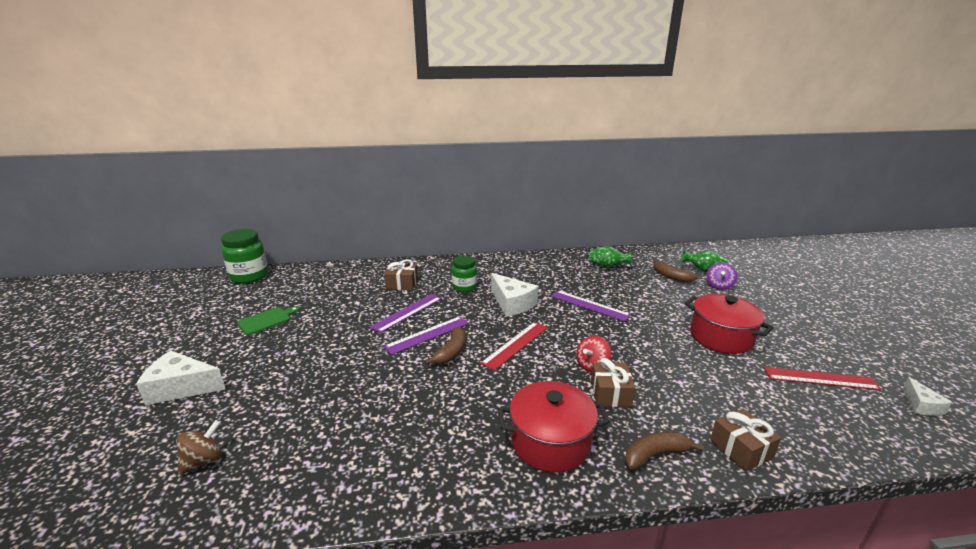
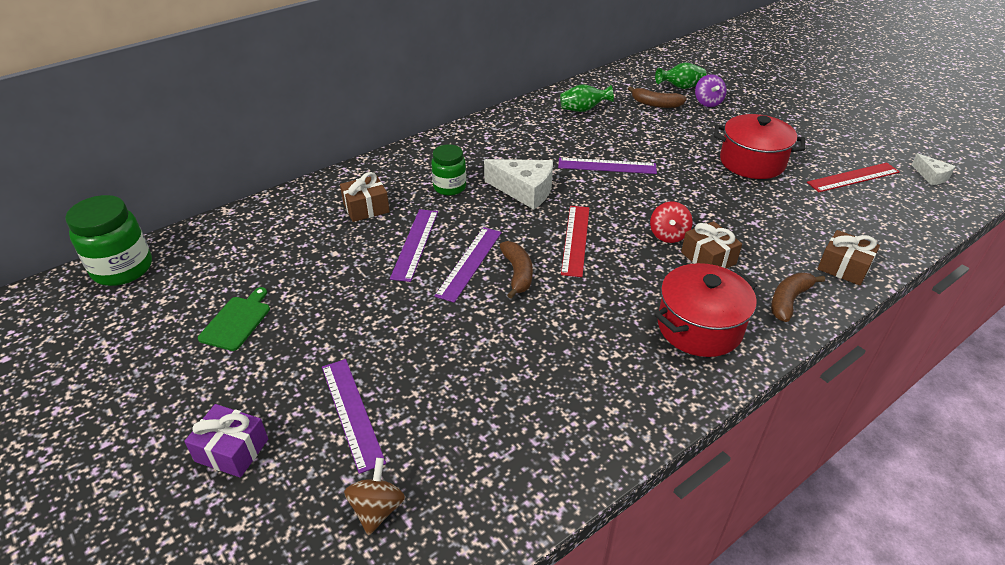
camera: 30 degrees left, 15 degrees up
white cheese [136,350,225,405] -> purple gift [184,404,268,478]
none -> purple ruler [322,359,386,474]

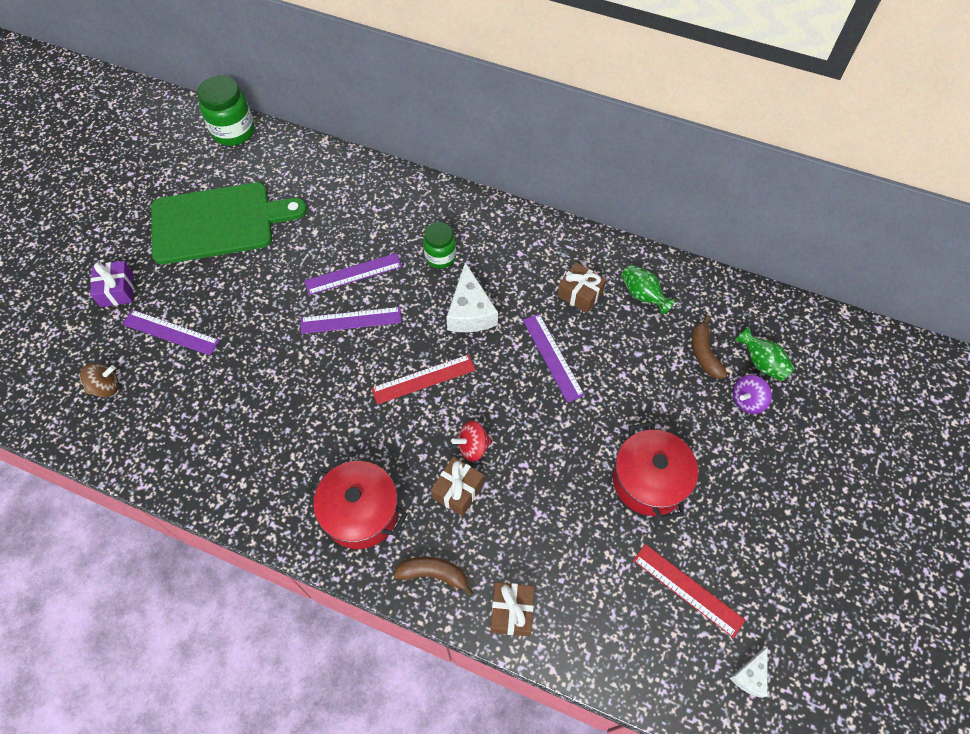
camera: 60 degrees right, 20 degrees up
green cutting board [198,287,270,351] -> green cutting board [151,182,307,264], size x2.41
purple ruler [322,359,386,474] -> purple ruler turned 75 degrees clockwise [123,310,220,355]
brown gift [340,172,390,222] -> brown gift moved to [557,262,606,313]
brown banana [500,241,533,299] -> none

